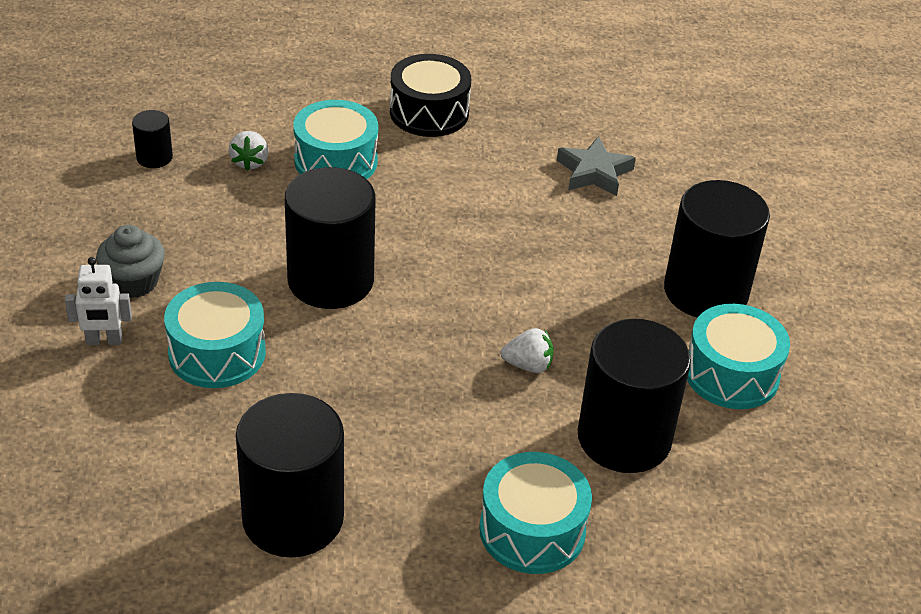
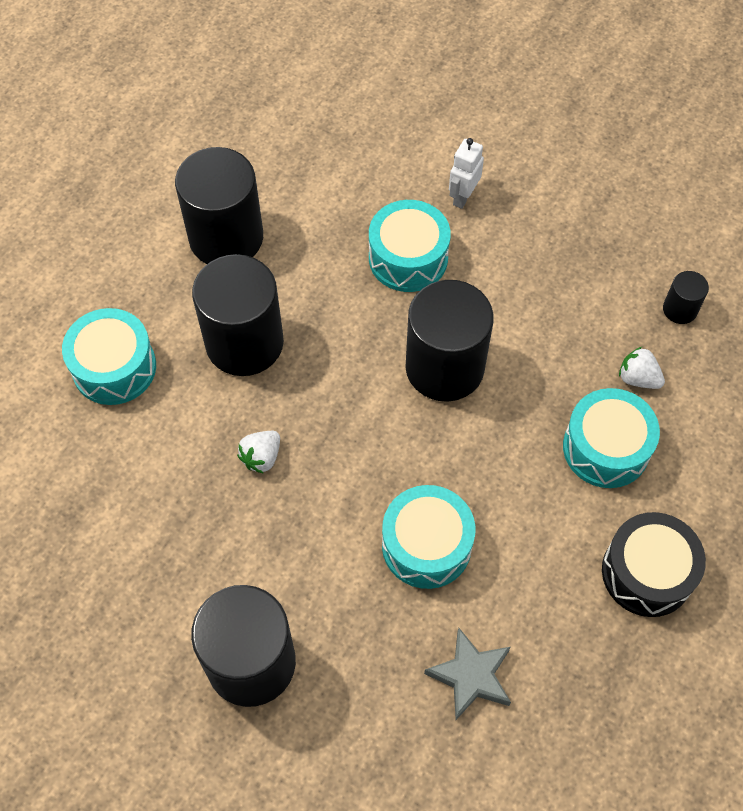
camera: 125 degrees right, 20 degrees up
grey cupcake [96,225,165,298] -> none
black cylinder [578,319,691,473] -> black cylinder moved to [192,254,284,376]
turquoise drum [687,304,790,409] -> turquoise drum moved to [382,485,475,589]

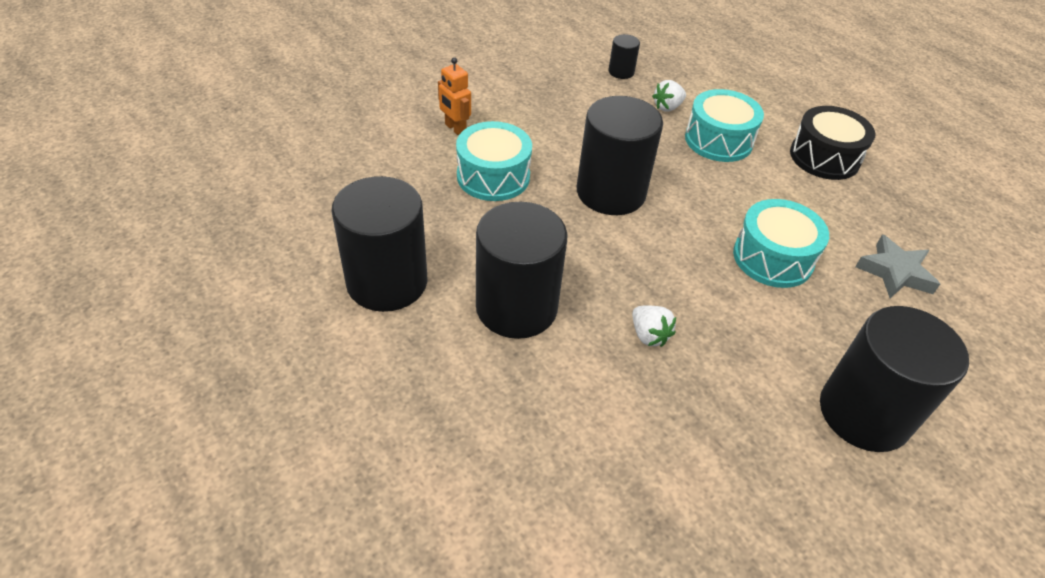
camera: 70 degrees left, 15 degrees down
turquoise drum [62,308,156,405] -> none
white robot [449,138,484,209] -> orange robot [438,57,471,136]

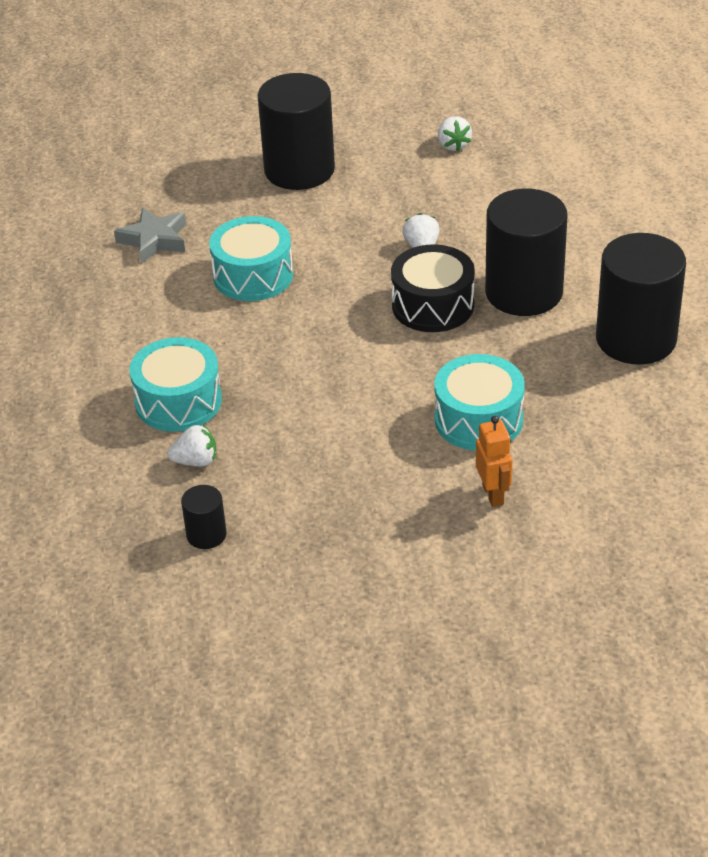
camera: 150 degrees left, 5 degrees down
black cylinder [577,96,663,215] -> none
black drum [790,106,876,180] -> black drum moved to [391,244,475,332]
none -> white strawberry [438,116,472,151]

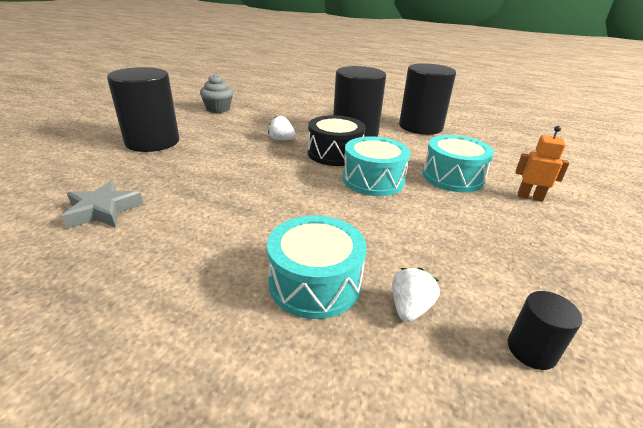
camera: 60 degrees left, 10 degrees down
turquoise drum [209,216,293,301] -> turquoise drum moved to [343,136,410,196]
white strawberry [438,116,472,151] -> grey cupcake [200,74,233,113]

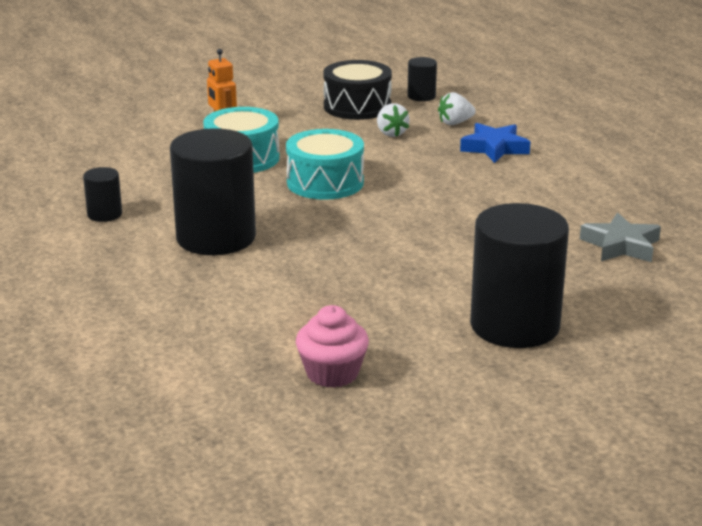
camera: 135 degrees left, 5 degrees down
grey cupcake [200,74,233,113] -> pink cupcake [296,305,369,388]
turquoise drum [267,215,367,319] -> blue star [460,123,530,163]
white strawberry [268,116,296,140] -> white strawberry moved to [377,103,410,137]
black drum [308,115,366,166] -> black drum moved to [323,60,392,120]
black cylinder [399,63,456,135] -> black cylinder [83,167,122,222], size x0.45

